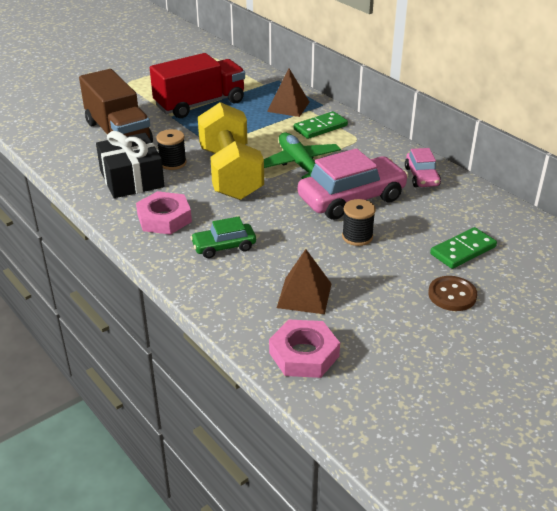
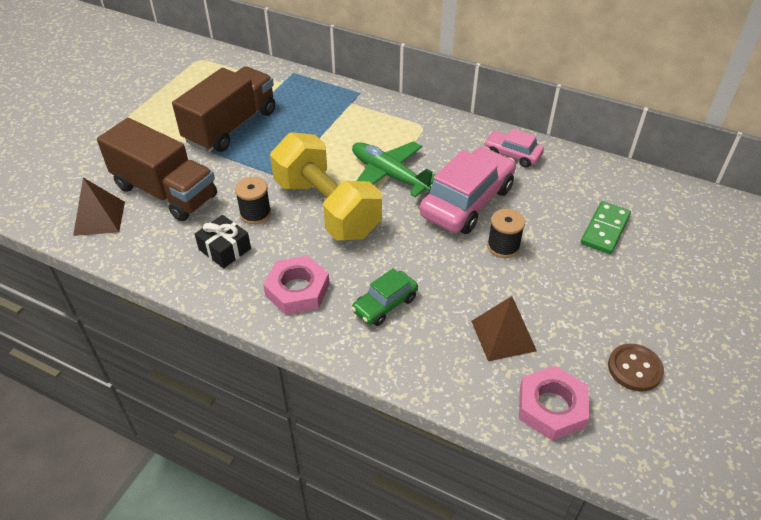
camera: 25 degrees left, 10 degrees up
black gift [96,131,164,198] -> black gift [195,215,251,268], size x0.60
red truck [150,53,245,118] -> brown truck [172,66,275,152]
brown pyramid [267,69,309,117] -> brown pyramid moved to [73,178,125,236]
green domino [294,111,348,139] -> none
pink car [405,148,441,187] -> pink car turned 150 degrees clockwise [484,128,544,168]
brown button [428,276,477,311] -> brown button moved to [608,343,664,392]

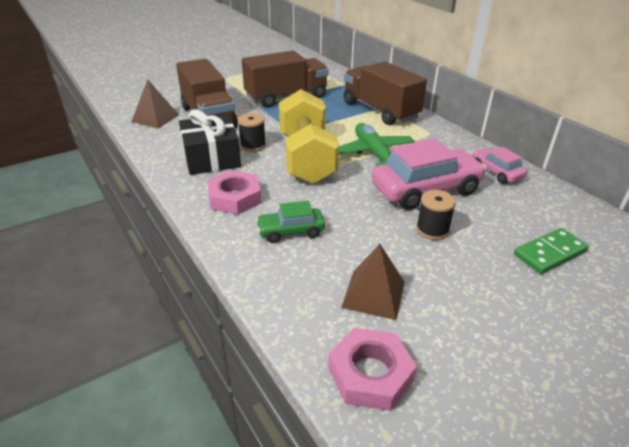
camera: 30 degrees right, 10 degrees down
black gift [195,215,251,268] -> black gift [179,109,241,175], size x1.67
brown button [608,343,664,392] -> none
none -> brown truck [344,61,427,125]

